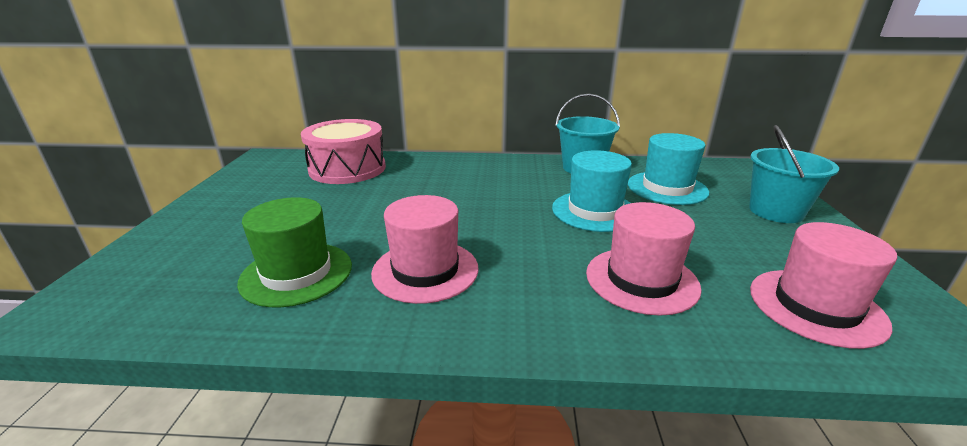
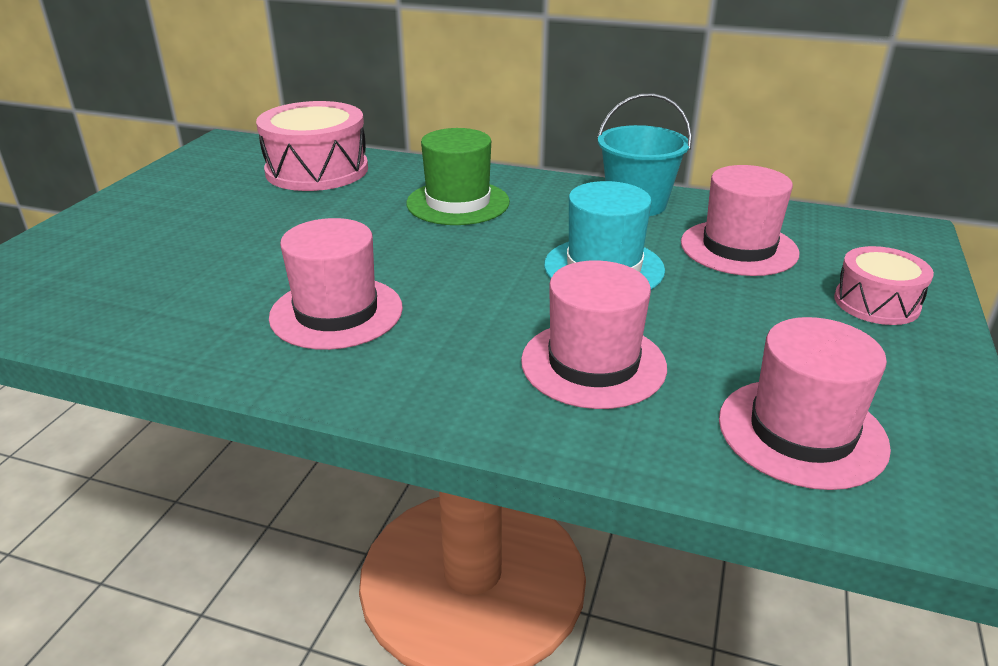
camera: 15 degrees right, 5 degrees up
green hat [237,197,352,307] -> green hat moved to [406,128,510,225]
turquoise hat [628,133,709,205] -> pink hat [681,165,799,276]
turquoise bucket [749,125,839,223] -> pink drum [834,246,934,325]

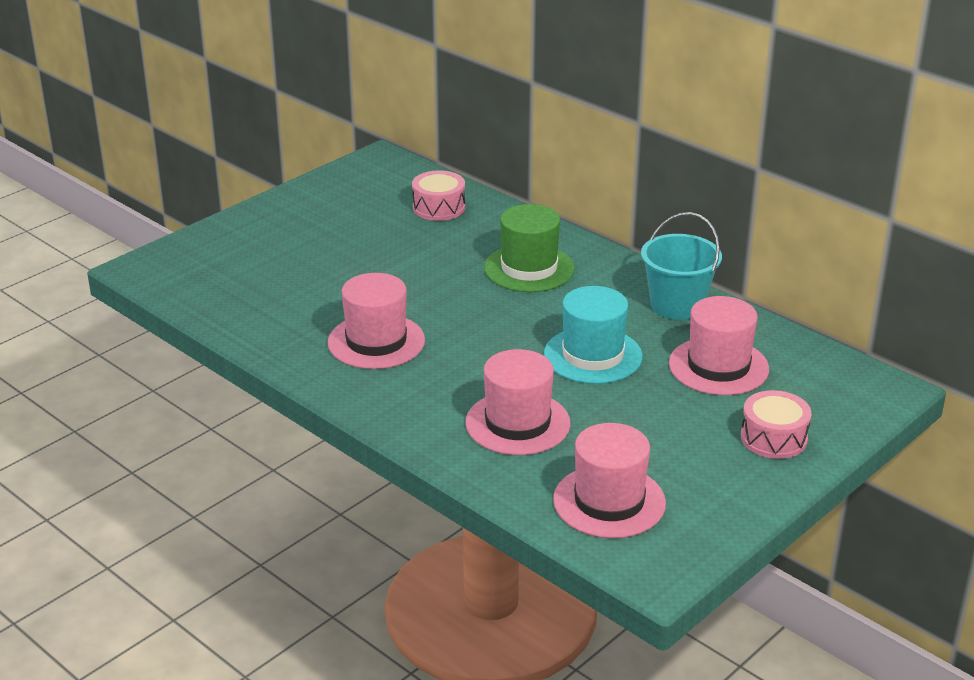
camera: 25 degrees right, 0 degrees up
pink drum [256,101,368,191] -> pink drum [412,170,465,221], size x0.58

